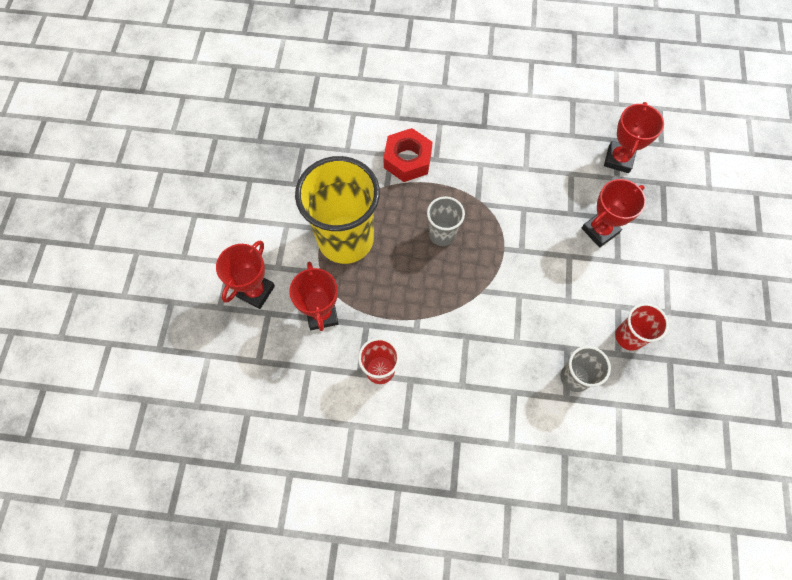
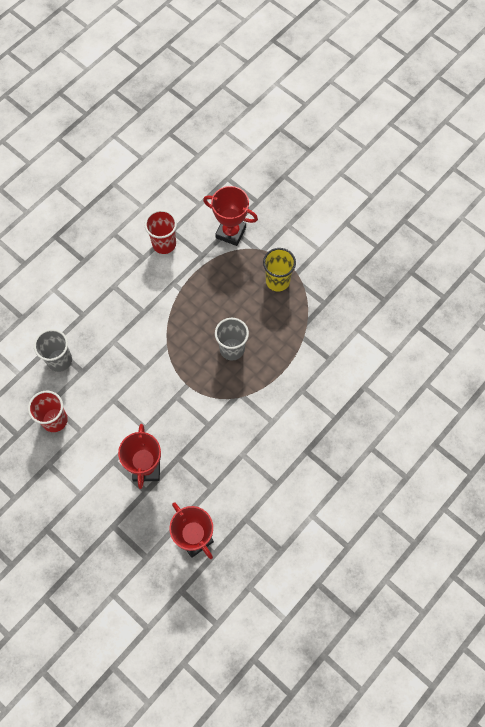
camera: 125 degrees right, 0 degrees up
red trophy [216,240,275,309] -> none
yellow cup [295,156,380,264] -> yellow cup [263,248,296,292], size x0.49
red nut [383,128,433,182] -> none

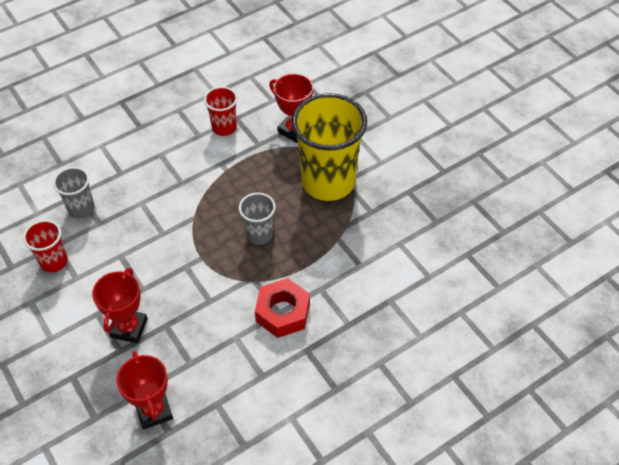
camera: 15 degrees right, 15 degrees down
yellow cup [263,248,296,292] -> yellow cup [292,93,367,201], size x2.05
none -> red nut [255,278,310,338]

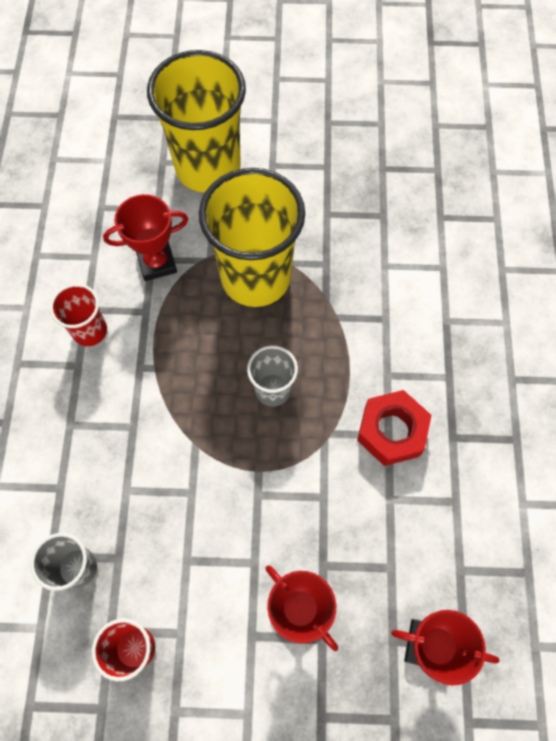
camera: 55 degrees left, 15 degrees up
none -> yellow cup [147,50,246,193]

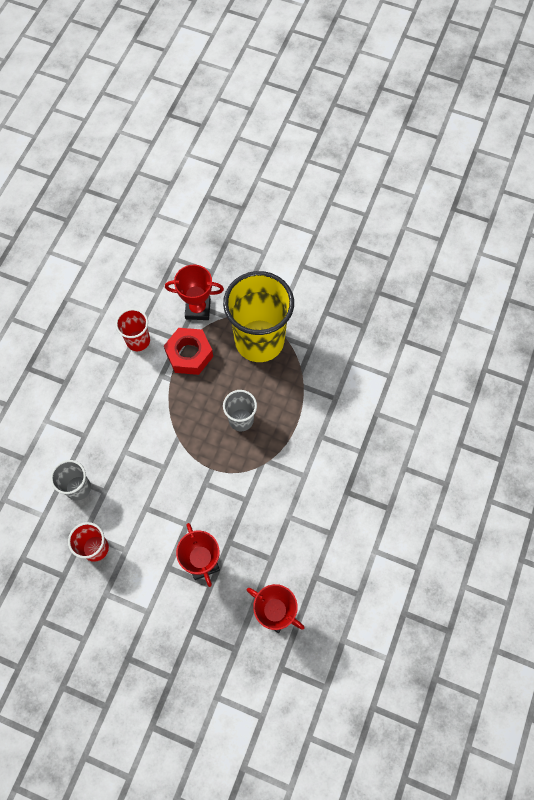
camera: 20 degrees right, 0 degrees up
yellow cup [147,50,246,193] -> none
red nut [357,390,432,466] -> red nut moved to [164,328,213,375]

